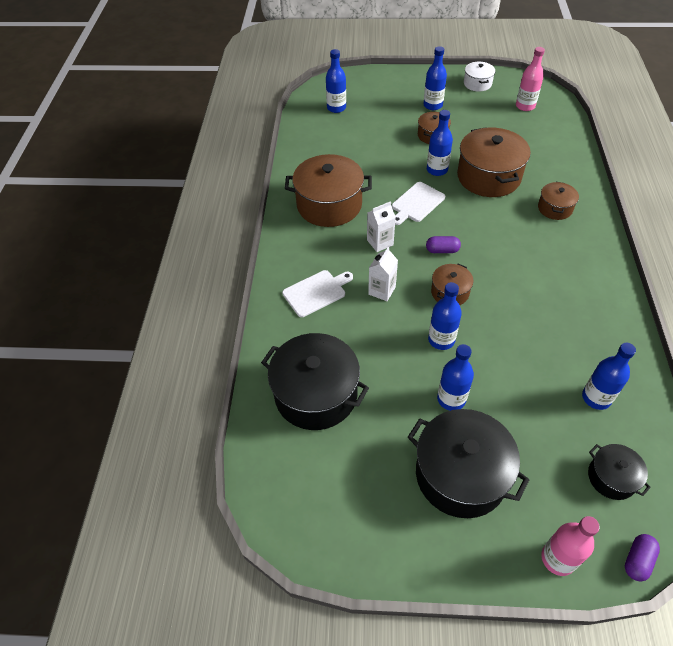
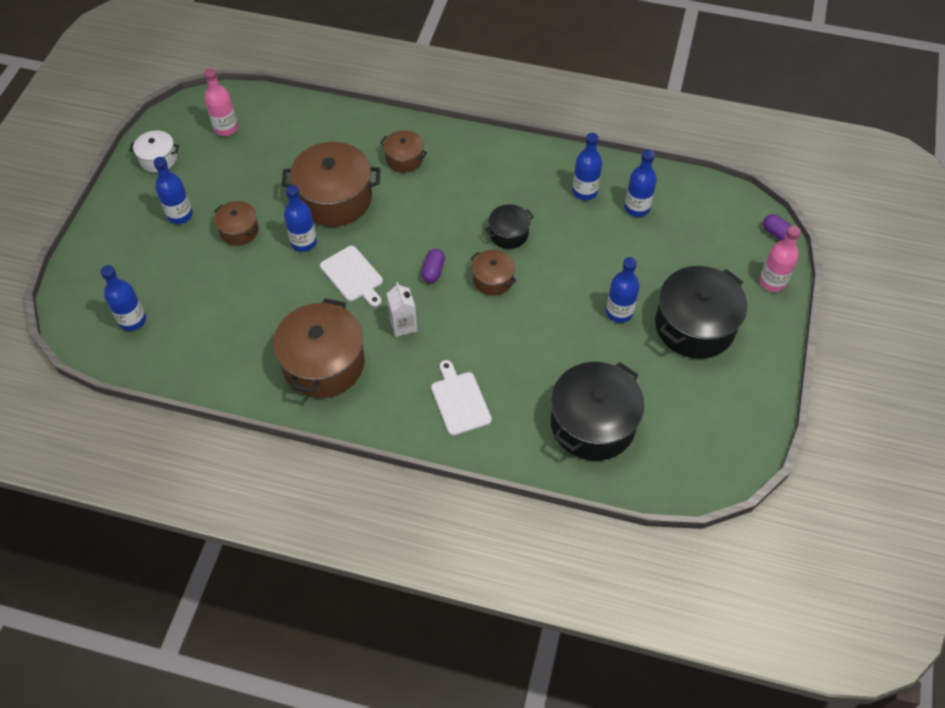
camera: 80 degrees left, 5 degrees up
white carton [368,247,398,301] -> none
blue bottle [428,282,462,350] -> blue bottle moved to [572,133,602,200]
black pot [588,444,651,500] -> black pot moved to [485,204,534,249]

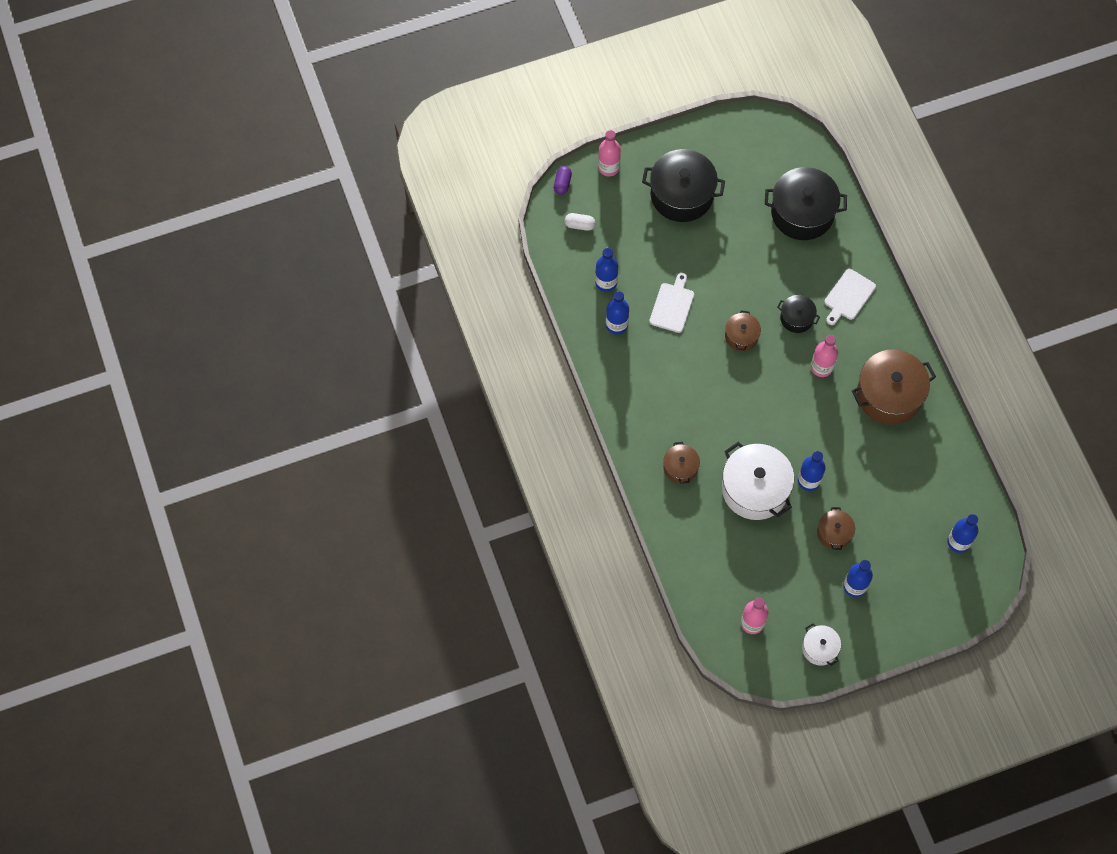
camera: 125 degrees left, 10 degrees up
brown pot [282,142,380,227] -> white pot [722,442,794,520]
white cutting board [320,246,383,307] -> white cutting board moved to [649,273,694,333]
white carton [387,282,417,337] -> pink bottle [811,335,838,377]
purple capsule [421,249,445,283] -> none
black pot [485,204,534,249] -> black pot moved to [777,295,820,333]
blue bottle [606,257,640,323] -> none
none -> white capsule [565,213,595,231]

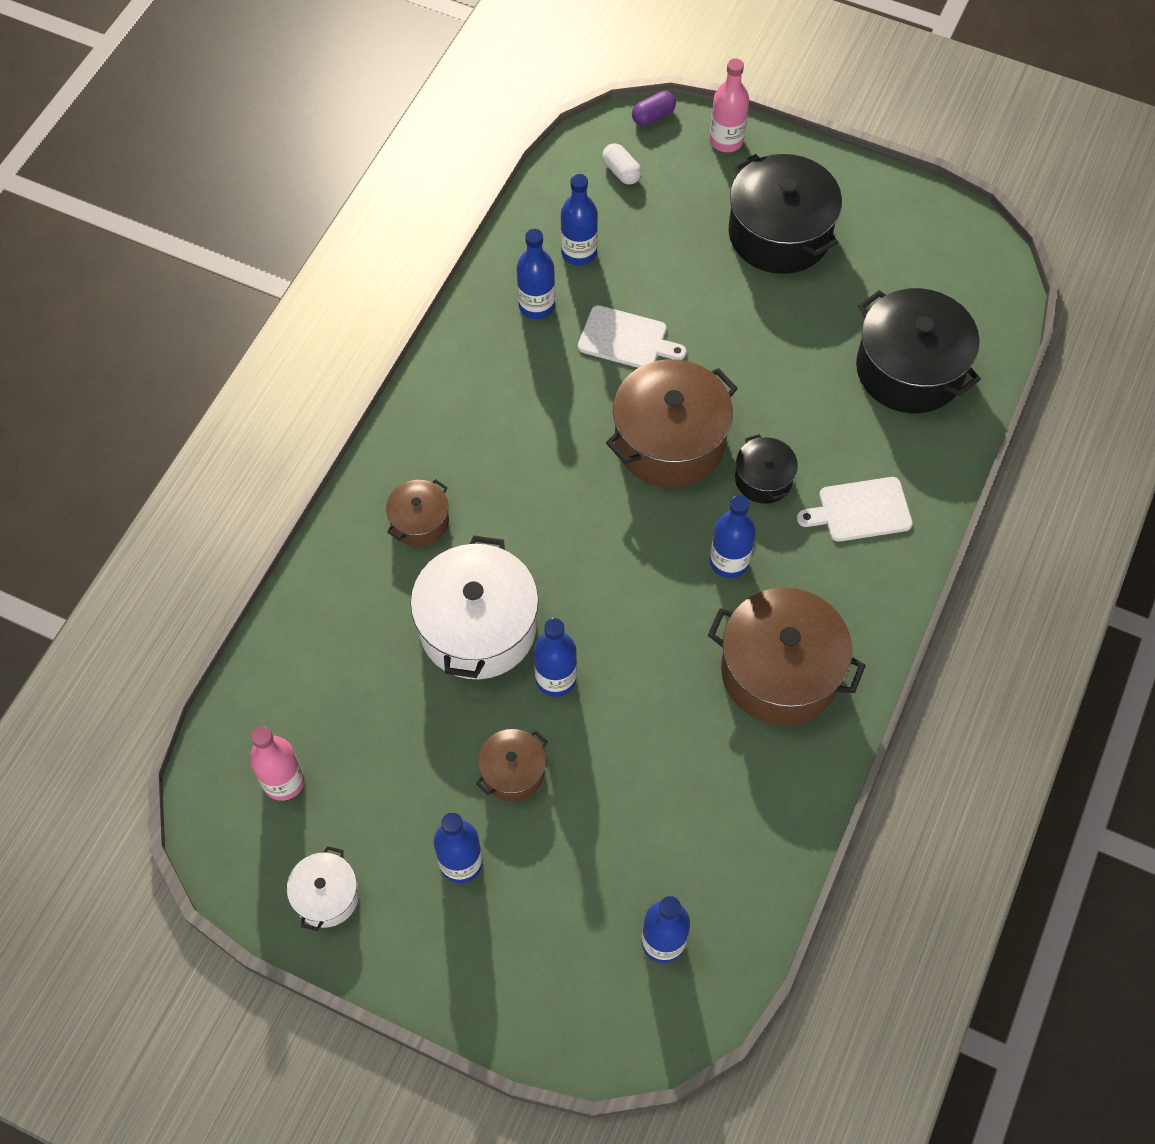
camera: 45 degrees right, 5 degrees down
white cutting board [649,273,694,333] -> white cutting board turned 45 degrees clockwise [578,305,686,368]
brown pot [725,310,761,351] -> brown pot [606,359,738,487], size x1.94
pink bottle [811,335,838,377] -> blue bottle [710,495,756,578]

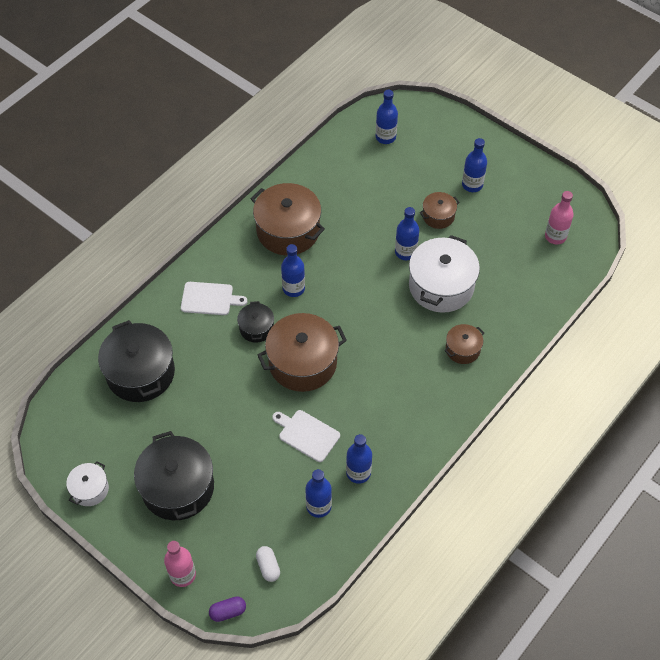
camera: 165 degrees left, 5 degrees down
white pot [287,846,359,931] -> white pot moved to [66,461,109,506]

